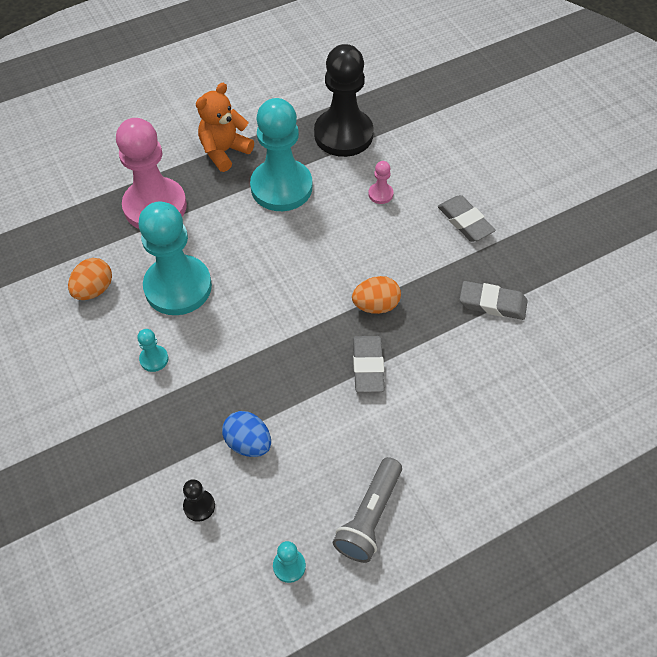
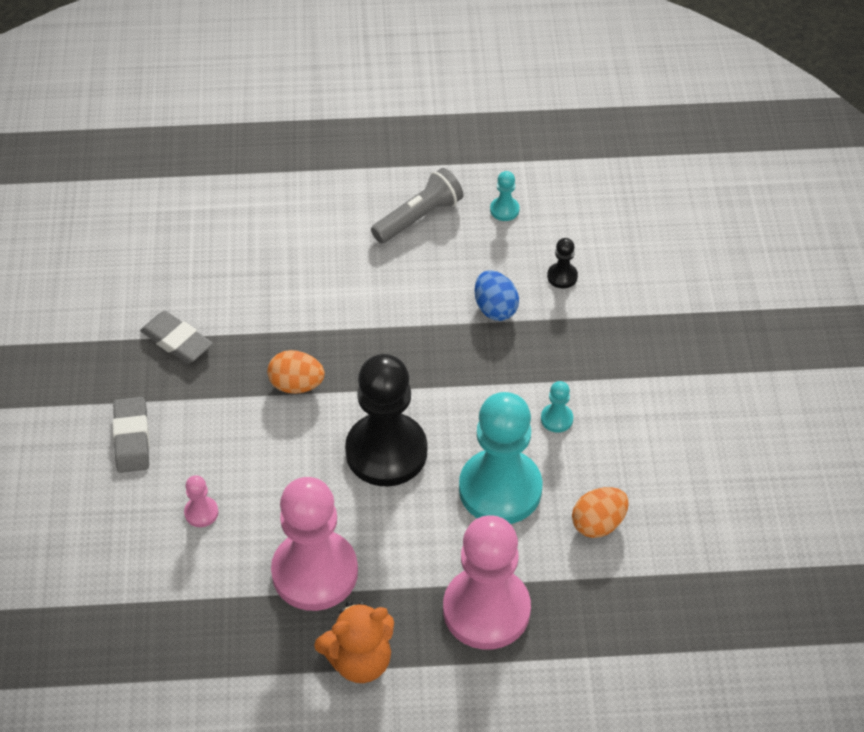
camera: 155 degrees left, 5 degrees down
turquoise pawn [250,98,313,211] -> pink pawn [271,477,358,611]
black pawn [314,44,373,157] -> black pawn moved to [345,354,427,486]
grey eraser [353,336,385,393] -> none

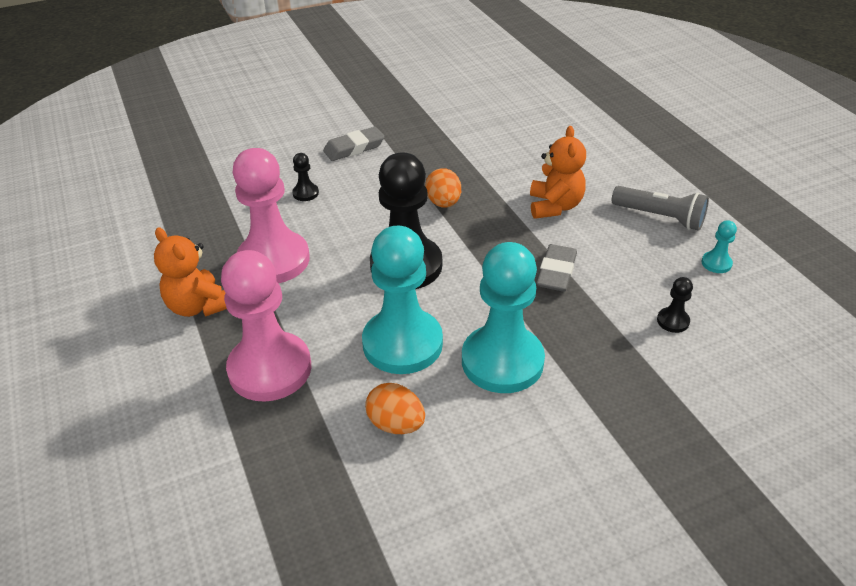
camera: 70 degrees right, 10 degrees down
grey eraser [140,311,213,364] -> grey eraser moved to [536,244,577,292]
pink pawn [184,475,218,527] -> black pawn [292,153,319,201]
blue egg [474,270,519,321] -> none
turquoise pawn [541,381,573,433] -> turquoise pawn [462,242,545,393], size x2.49
none -> orange teddy bear [530,126,586,219]

